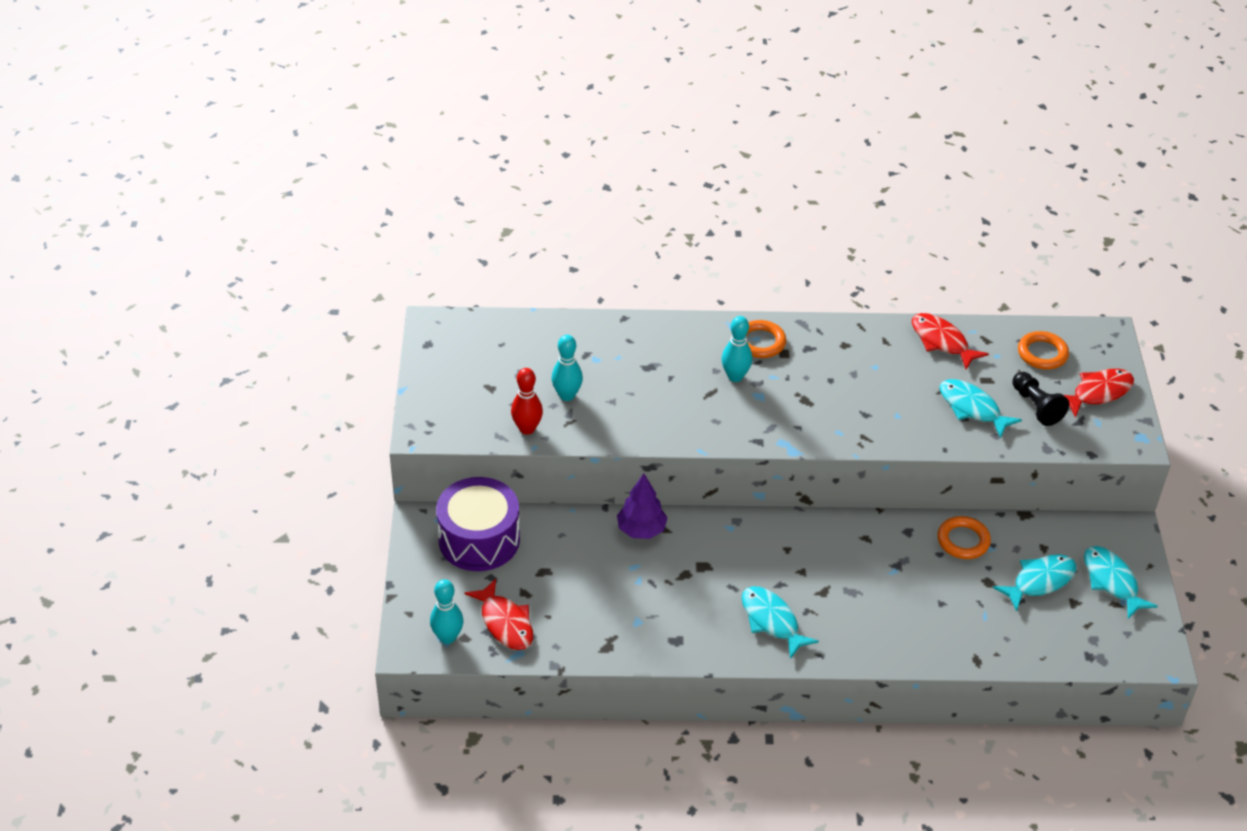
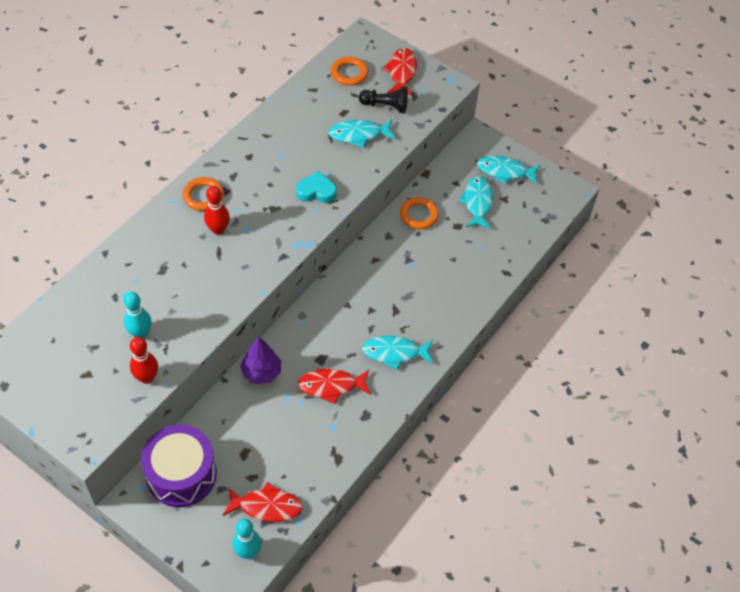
camera: 55 degrees left, 10 degrees up
turquoise bowling pin [722,316,752,382] -> red bowling pin [204,186,230,235]
red fish [912,313,989,370] -> red fish moved to [298,369,371,404]
none -> turquoise heart [296,171,337,203]

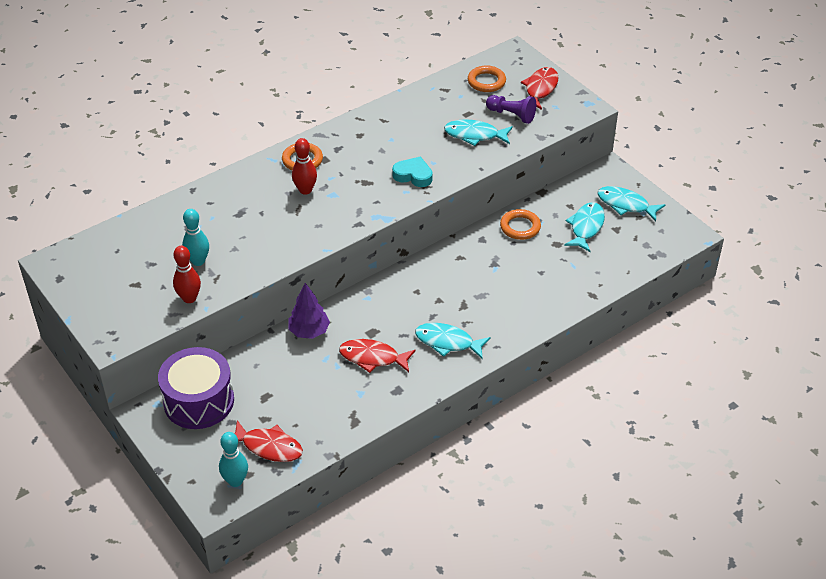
camera: 20 degrees right, 10 degrees down
black pawn [359,87,408,113] -> purple pawn [486,95,536,124]

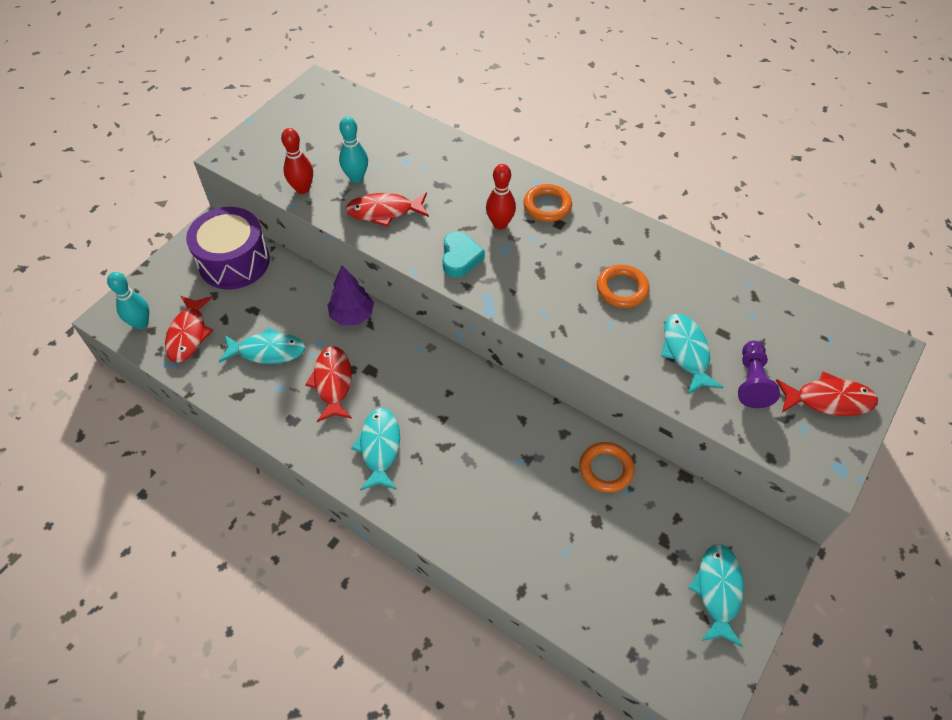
camera: 70 degrees right, 10 degrees up
turquoise heart [392,156,433,187] -> turquoise heart moved to [443,231,485,278]
orange ring [468,65,506,92] -> orange ring moved to [597,265,650,308]
turquoise fish [564,202,605,252] -> turquoise fish moved to [219,327,305,364]
none -> red fish [345,192,429,227]

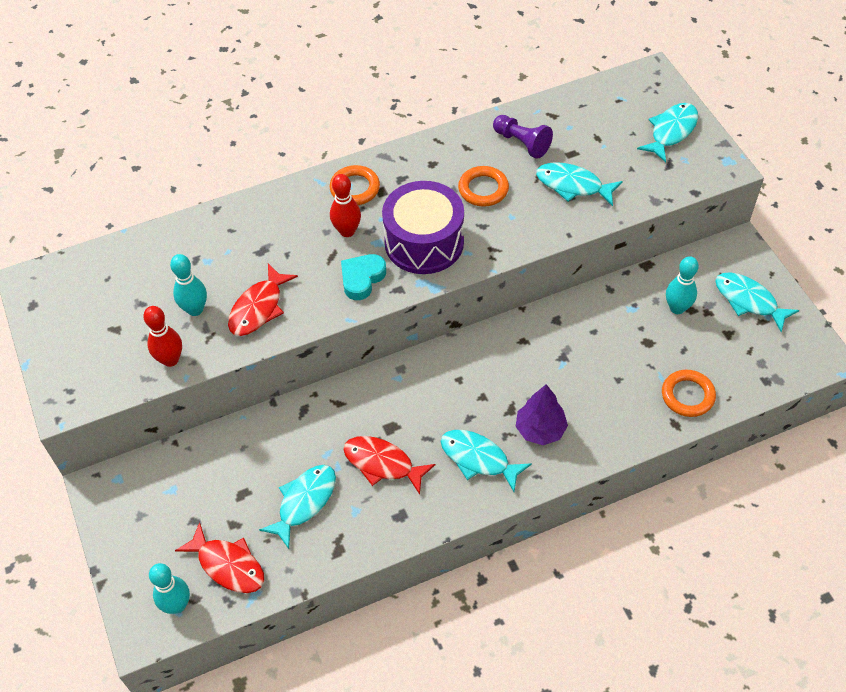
camera: 55 degrees left, 0 degrees up
purple drum [186,207,270,290] -> purple drum moved to [382,181,464,274]
purple tree [327,266,374,325] -> purple tree moved to [516,384,568,445]
turquoise heart [443,231,485,278] -> turquoise heart turned 90 degrees counterclockwise [341,254,386,300]
orange ring [579,442,635,493] -> orange ring moved to [662,370,716,417]
purple pawn [738,341,780,408] -> purple pawn moved to [493,115,553,159]
red fish [776,371,878,416] -> turquoise fish [637,103,698,163]
none -> turquoise bowling pin [666,256,699,314]

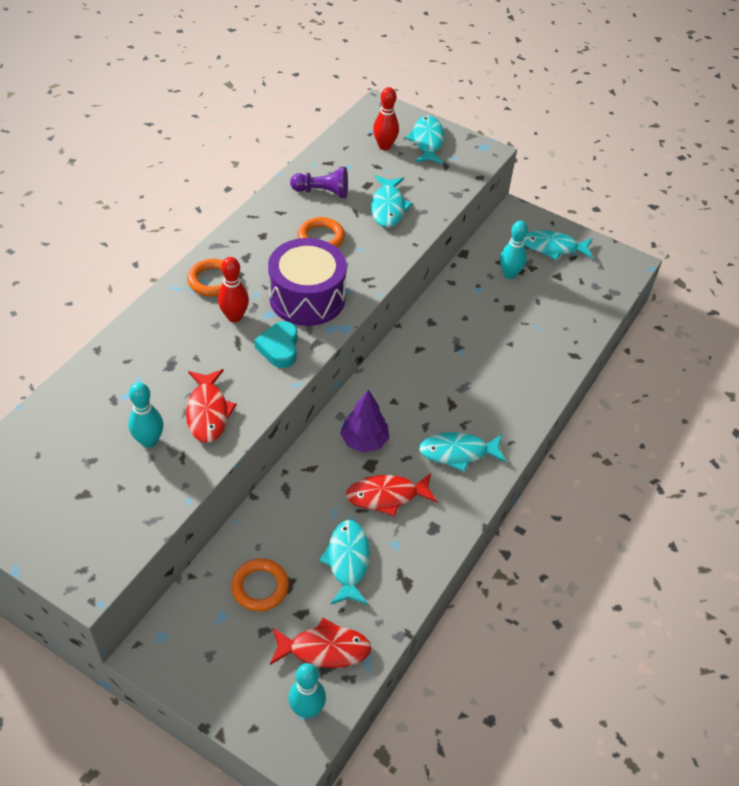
camera: 40 degrees left, 5 degrees down
red bowling pin [143,306,182,367] -> red bowling pin moved to [373,87,399,150]
purple tree [516,384,568,445] -> purple tree moved to [340,390,389,452]
turquoise fish [536,162,623,206] -> turquoise fish turned 75 degrees counterclockwise [371,175,413,227]
orange ring [662,370,716,417] -> orange ring moved to [231,558,289,611]

